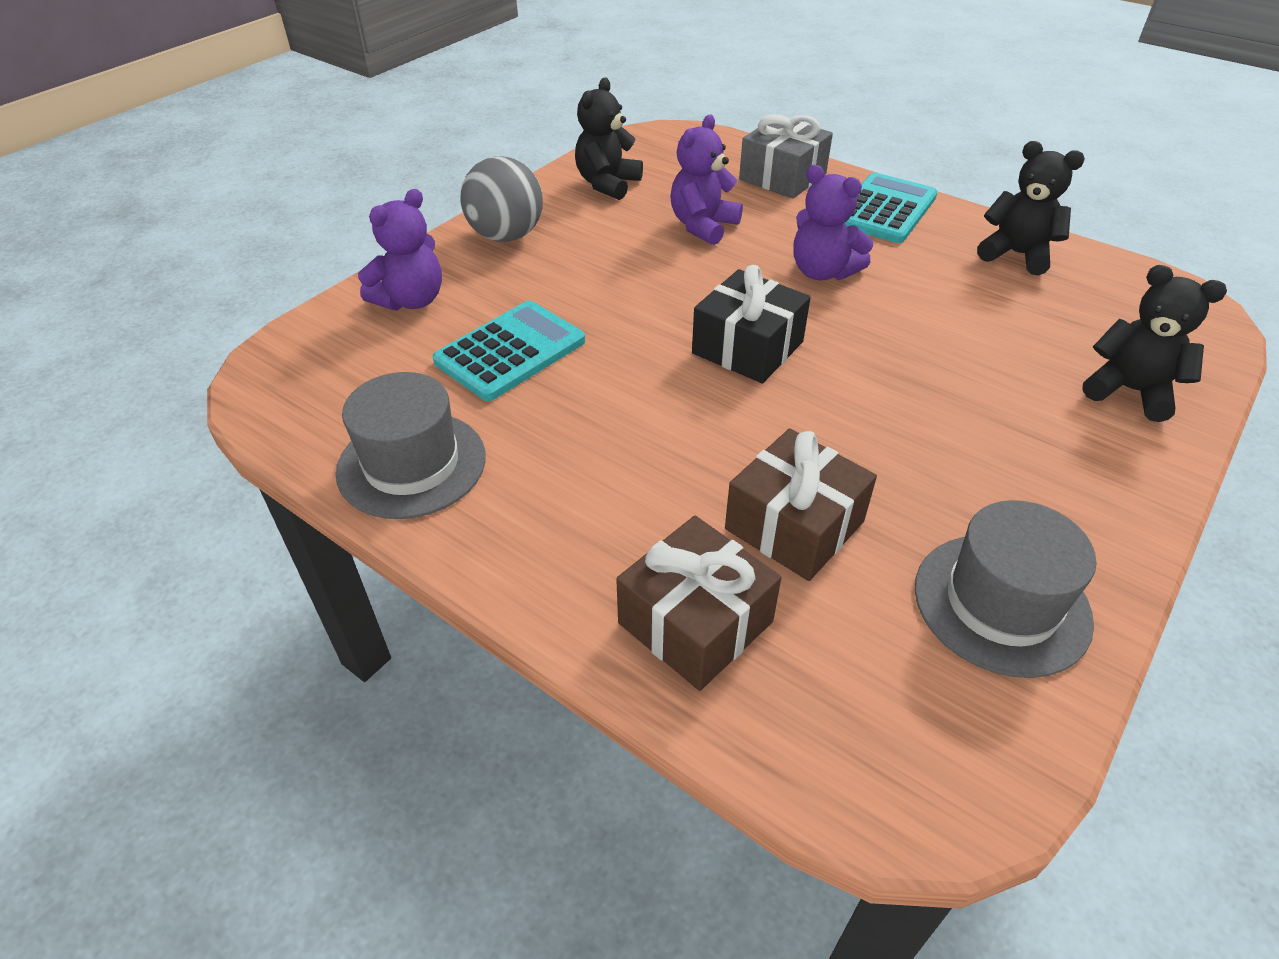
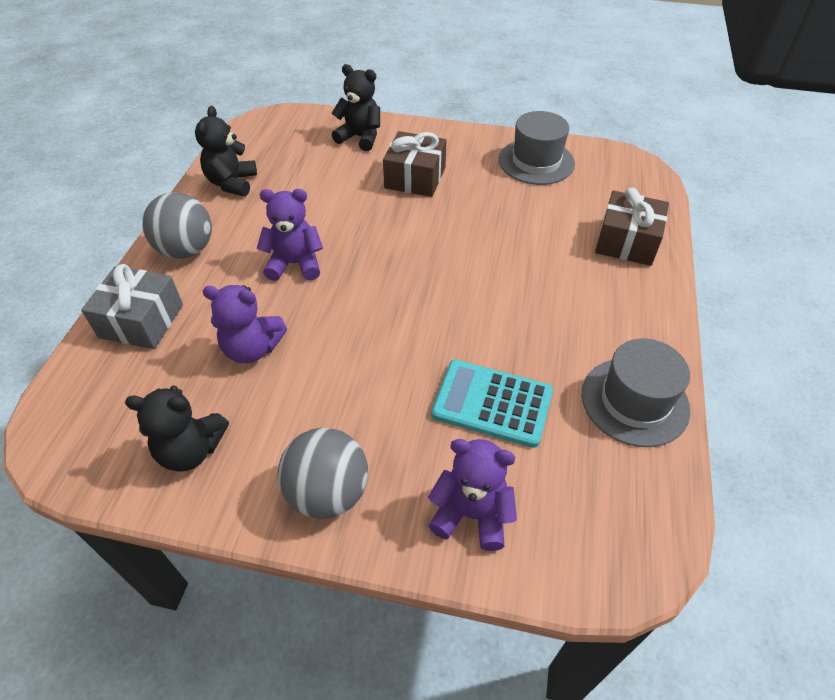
camera: 115 degrees left, 5 degrees up
black gift [692,265,811,383] -> none
brown gift [725,428,877,581] -> brown gift moved to [383,131,447,197]
purple teddy bear [793,165,873,280] -> purple teddy bear turned 105 degrees counterclockwise [256,189,323,281]
turquoise calculator [845,173,938,243] -> grey ball [142,192,212,259]
black teddy bear [1082,265,1227,422] -> black teddy bear turned 105 degrees clockwise [331,64,380,151]

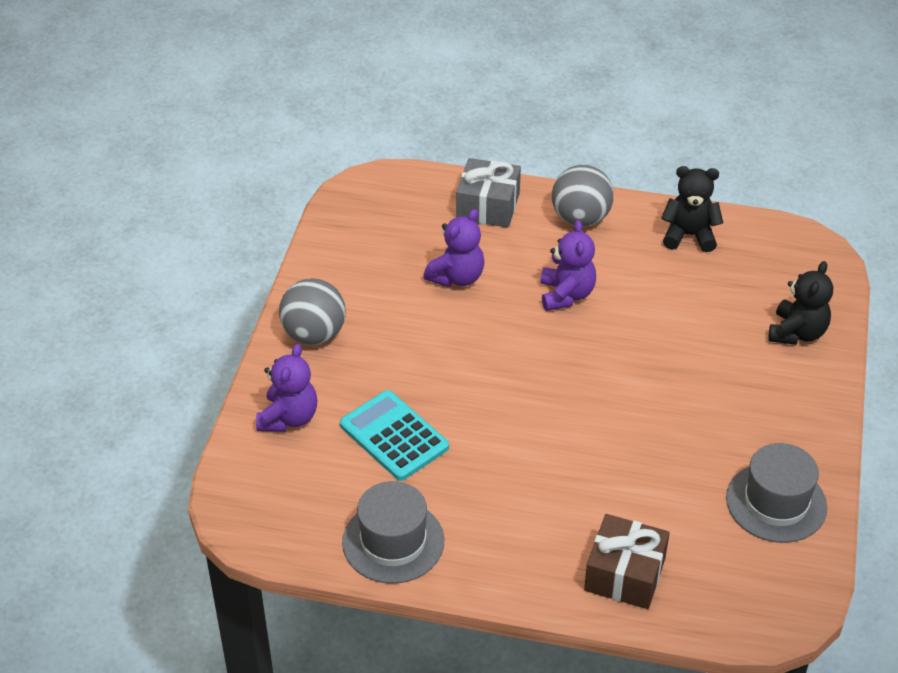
camera: 90 degrees right, 5 degrees down
black teddy bear [125,386,229,472] -> none
purple teddy bear [202,285,287,363] -> purple teddy bear turned 150 degrees counterclockwise [424,209,484,287]
brown gift [383,131,447,197] -> none
turquoise calculator [431,360,553,448] -> turquoise calculator turned 60 degrees counterclockwise [340,390,449,481]

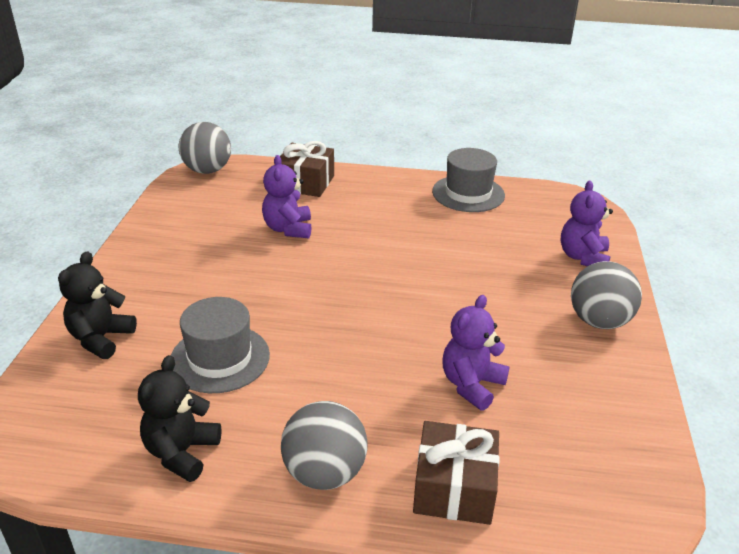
camera: 175 degrees right, 10 degrees down
turquoise calculator [340,390,449,481] -> none
grey gift [456,158,521,228] -> brown gift [413,421,500,525]
purple teddy bear [540,220,596,311] -> purple teddy bear moved to [262,155,312,238]
black teddy bear [661,166,723,252] -> black teddy bear turned 105 degrees clockwise [138,355,222,482]
grey hat [726,443,827,543] -> grey hat moved to [171,297,270,393]
none -> grey ball [179,122,231,174]

